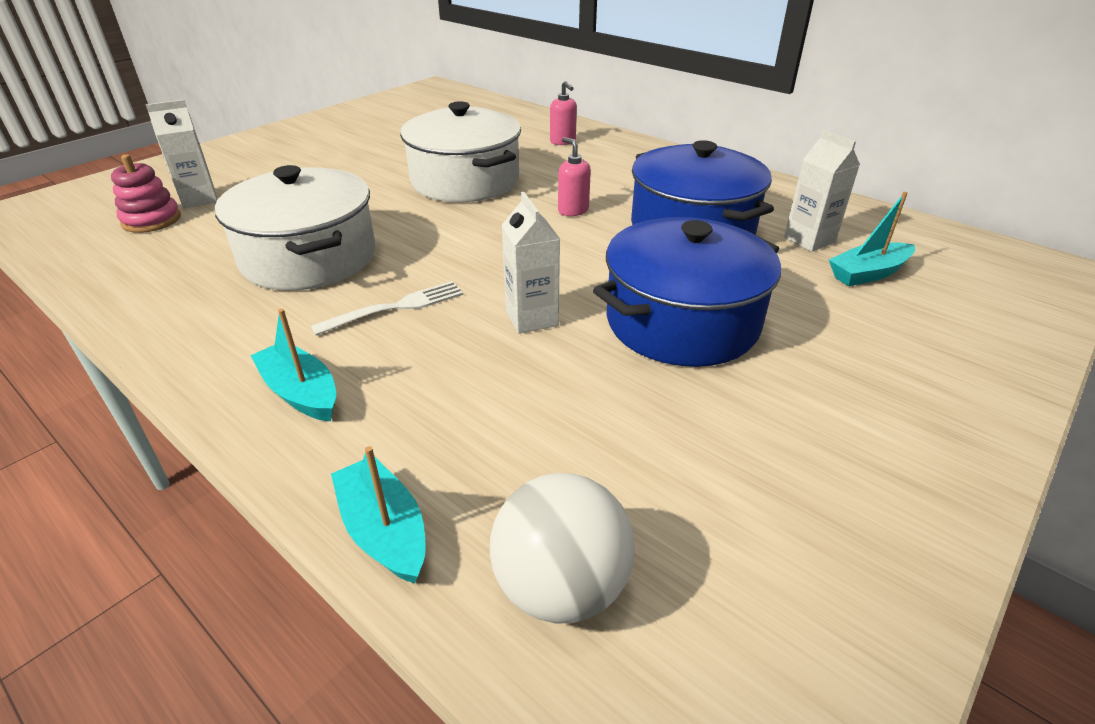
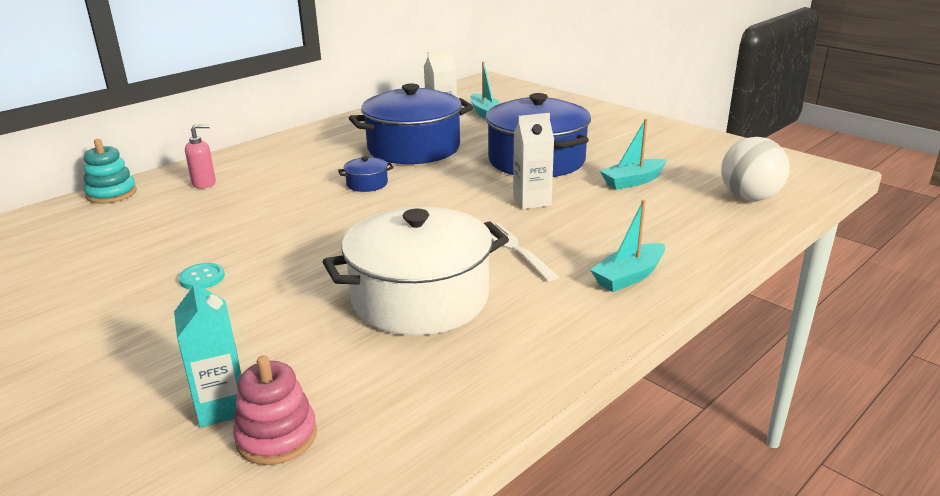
camera: 85 degrees left, 10 degrees down
white carton [146,100,218,208] -> turquoise carton [174,276,241,428]
turquoise boat [331,446,426,584] -> turquoise boat moved to [600,119,667,190]
white pot [400,101,521,202] -> none
pink soap dispenser [558,137,591,216] -> blue pot [338,156,394,192]
none -> turquoise stacking toy [84,139,137,204]
none -> turquoise button [179,263,225,289]

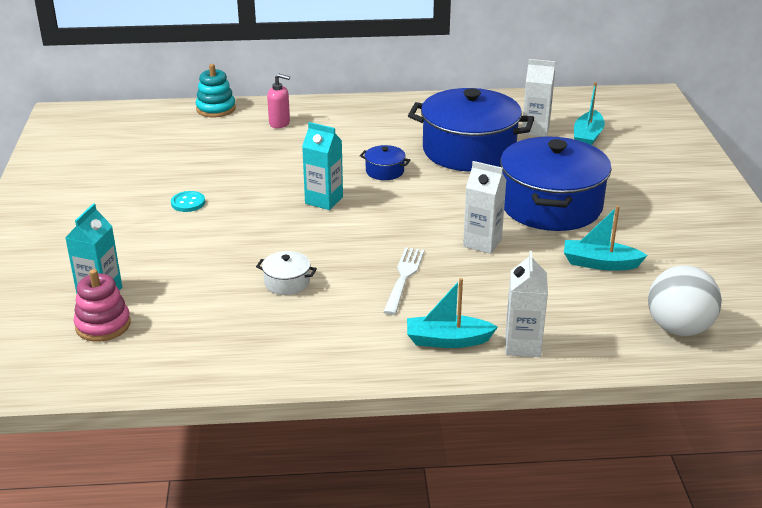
camera: 40 degrees right, 5 degrees up
white pot [323,207,509,335] -> white pot [256,251,317,295], size x0.40
none -> turquoise carton [302,122,343,210]
none -> white carton [505,251,548,357]

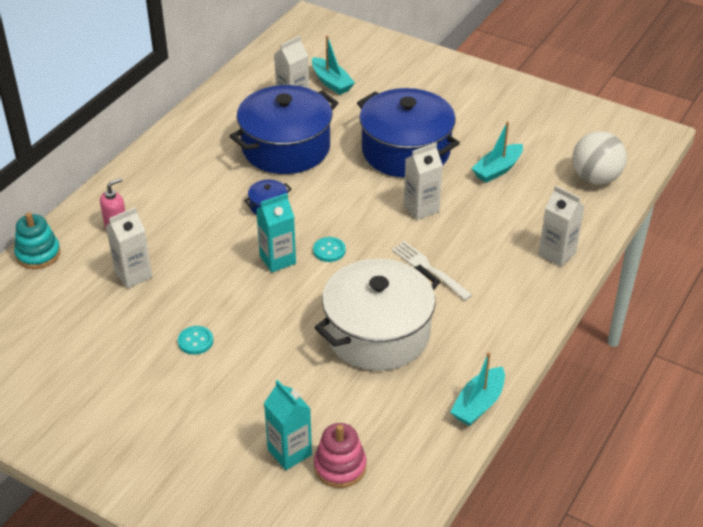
camera: 55 degrees left, 10 degrees up
white pot [256,251,317,295] -> white pot [314,259,440,371], size x2.50
turquoise boat [407,278,498,348] -> turquoise boat moved to [450,352,505,426]
none -> white carton [106,207,152,288]
none -> turquoise button [313,237,346,262]

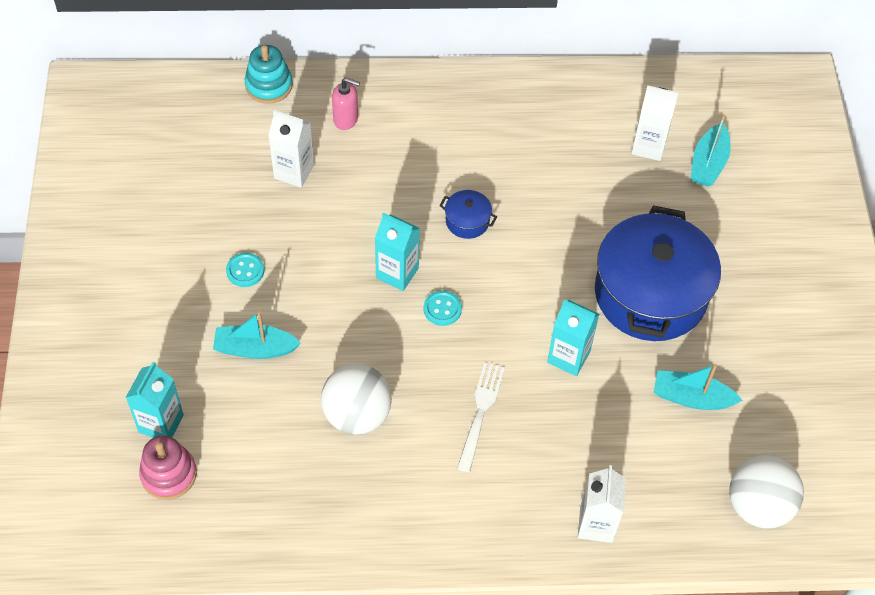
camera: 55 degrees right, 15 degrees up
blue pot [230,85,338,174] -> none
white pot [314,259,440,371] -> white ball [321,364,392,434]
white carton [404,143,443,220] -> turquoise carton [547,300,599,376]
turquoise boat [450,352,505,426] -> turquoise boat moved to [213,311,301,359]

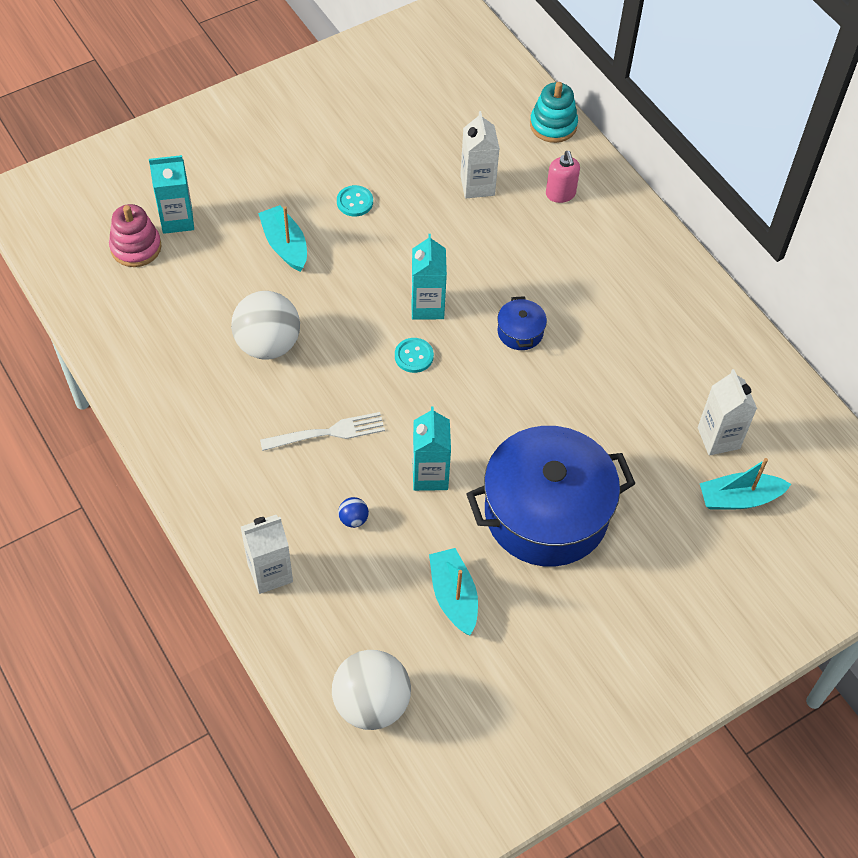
camera: 60 degrees right, 0 degrees up
none -> blue ball [338,497,369,528]

